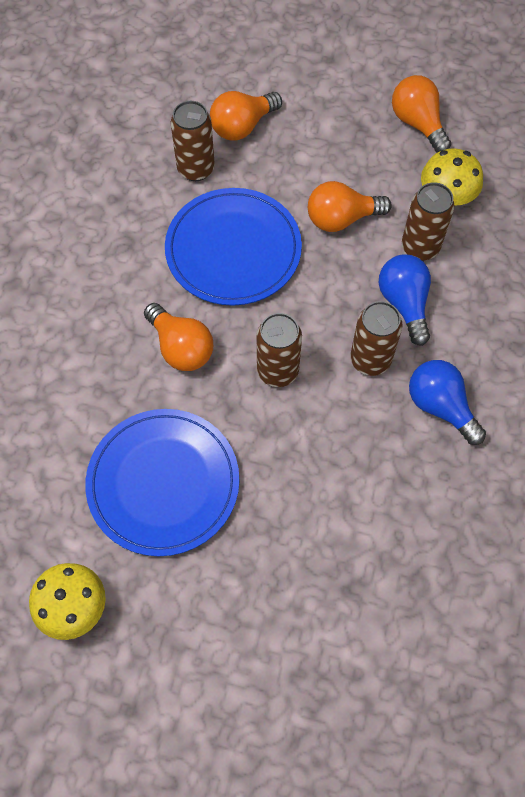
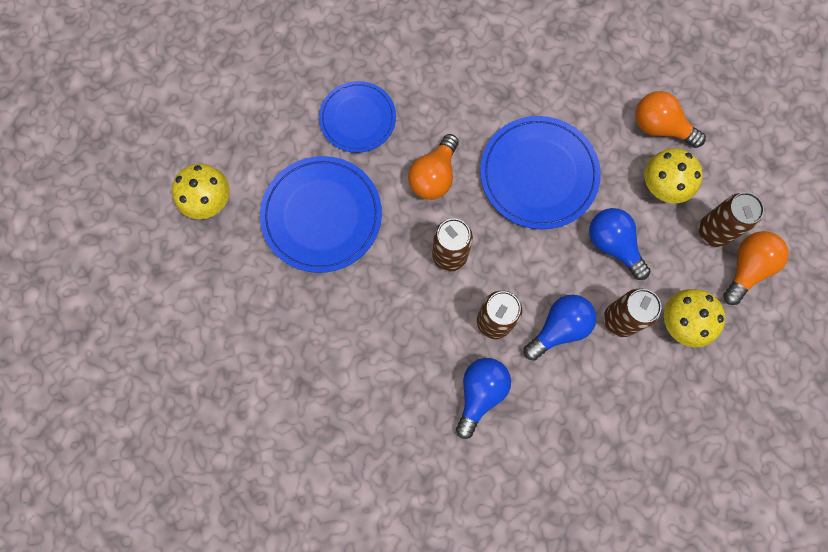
camera: 65 degrees right, 10 degrees up
brown can [171,101,215,181] -> brown can moved to [698,192,764,247]
orange light bulb [308,181,392,232] -> blue light bulb [589,208,650,280]
none -> blue plate [319,81,396,153]
none -> yellow mushroom [644,148,703,203]

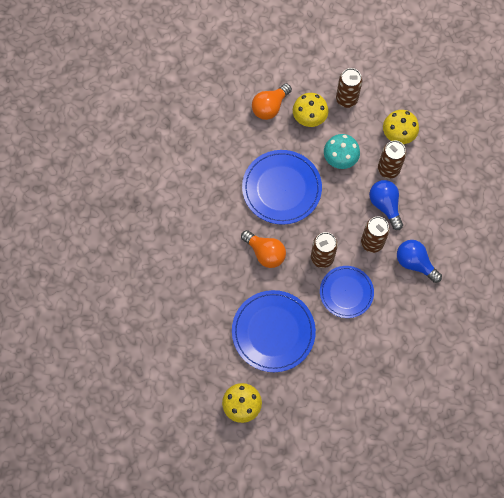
camera: 75 degrees left, 5 degrees down
blue plate [319,81,396,153] -> blue plate moved to [320,266,374,318]
blue light bulb [589,208,650,280] -> turquoise mushroom [324,134,360,169]
orange light bulb [723,231,789,305] -> none

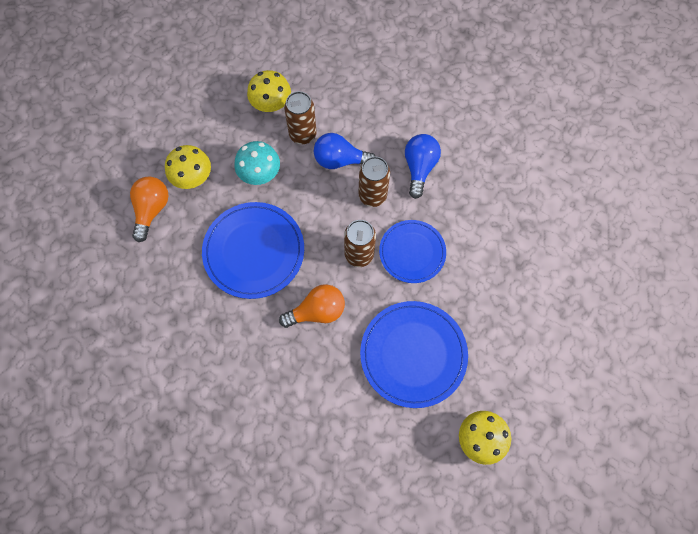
camera: 60 degrees left, 0 degrees up
orange light bulb [252,83,292,120] -> orange light bulb turned 150 degrees counterclockwise [130,176,168,242]
brown can [336,68,362,108] -> none
blue light bulb [397,240,442,283] -> blue light bulb turned 120 degrees clockwise [405,134,441,199]

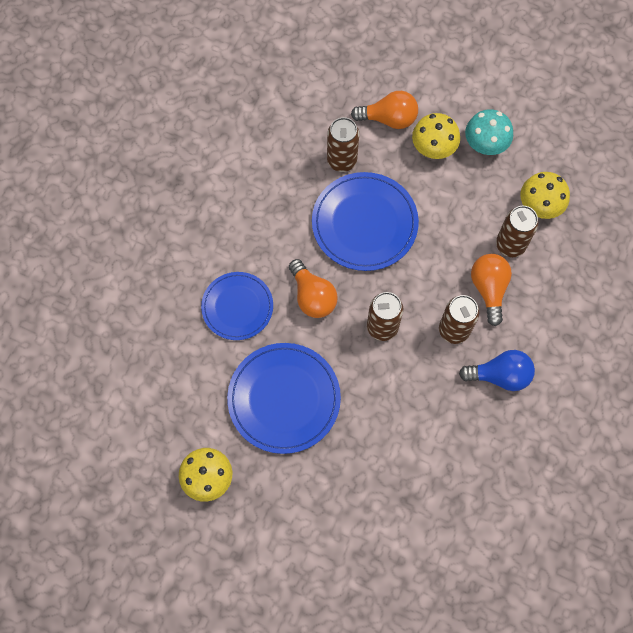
camera: 80 degrees right, 0 degrees up
turquoise mushroom [234,141,280,185] -> turquoise mushroom moved to [465,109,513,155]
blue light bulb [314,133,375,169] -> orange light bulb [471,254,512,326]
blue plate [379,220,446,283] -> blue plate moved to [201,272,273,340]
none -> brown can [327,117,359,172]

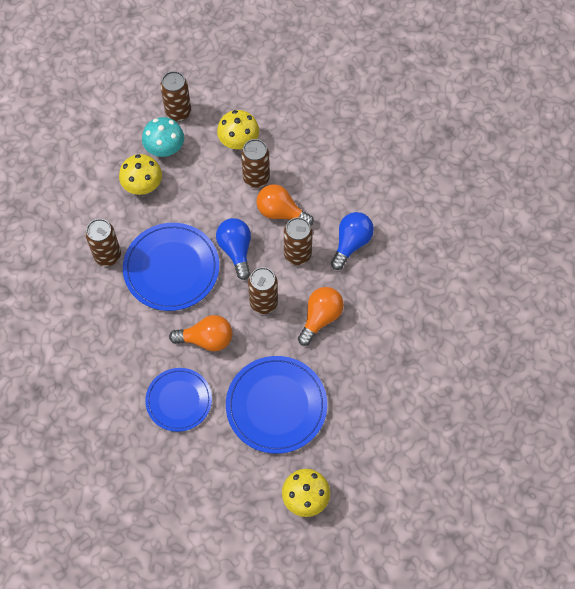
camera: 60 degrees left, 5 degrees down
orange light bulb [351,91,418,129] -> orange light bulb moved to [298,287,344,346]
none -> brown can [160,71,191,121]
none -> blue light bulb [216,218,251,280]

